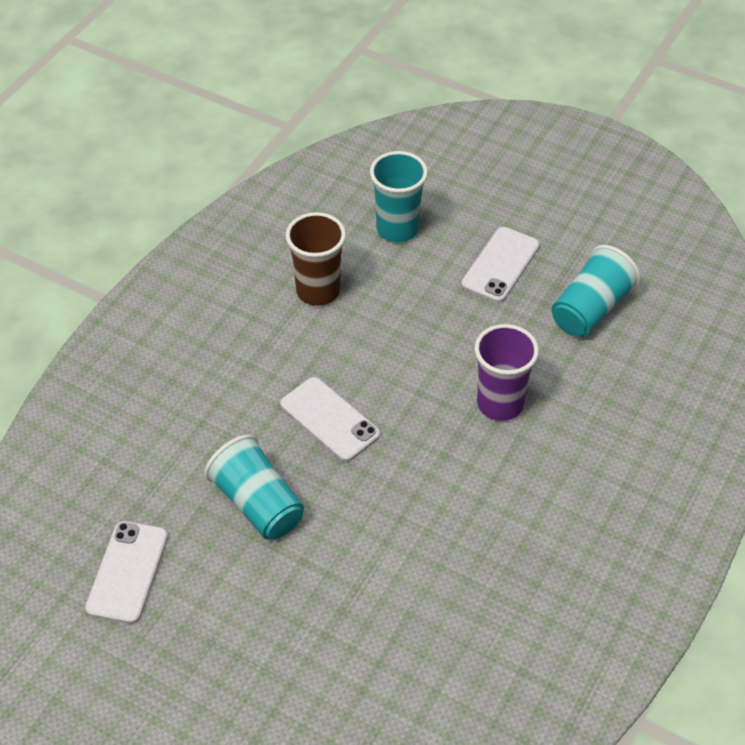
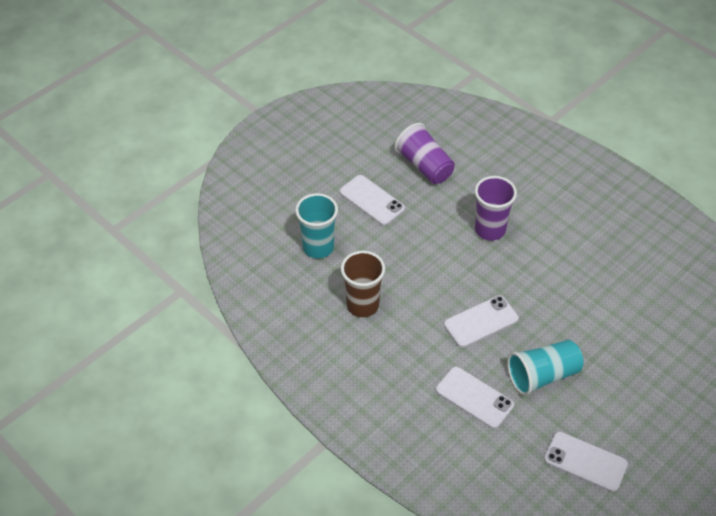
camera: 75 degrees left, 0 degrees up
turquoise cup [552,245,641,337] -> purple cup [394,123,455,184]
none -> white phone [436,366,514,429]

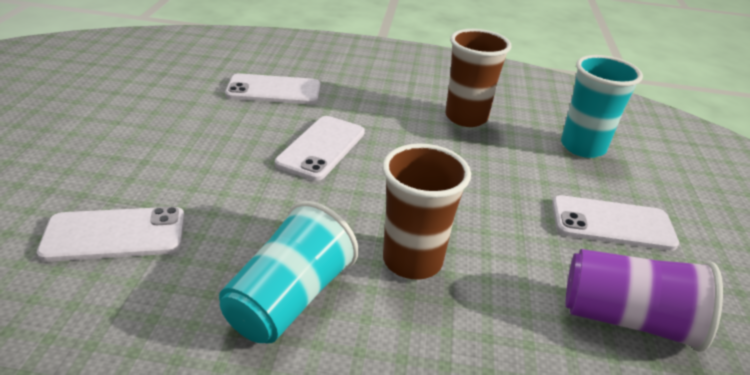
camera: 140 degrees right, 15 degrees down
purple cup [475,176,517,241] -> brown cup [382,144,471,279]
turquoise cup [507,340,584,396] -> turquoise cup moved to [219,201,359,343]
white phone [544,431,628,492] -> white phone moved to [37,206,184,262]

